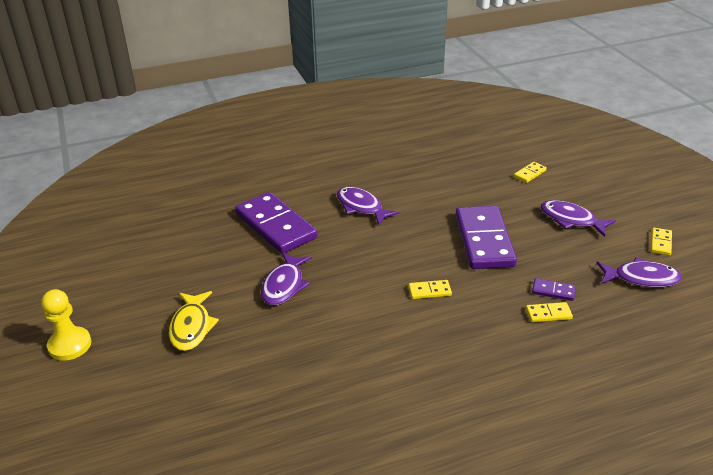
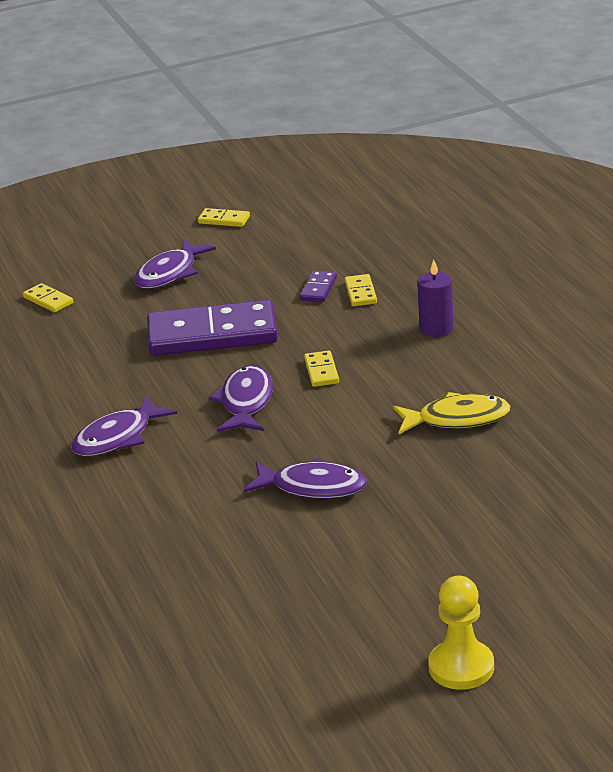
camera: 90 degrees left, 5 degrees down
yellow fish [169,291,219,351] -> yellow fish moved to [393,392,511,434]
purple domino [235,192,318,254] -> none
purple fish [597,257,682,287] -> purple fish moved to [209,365,273,432]
none -> purple candle [417,259,454,337]

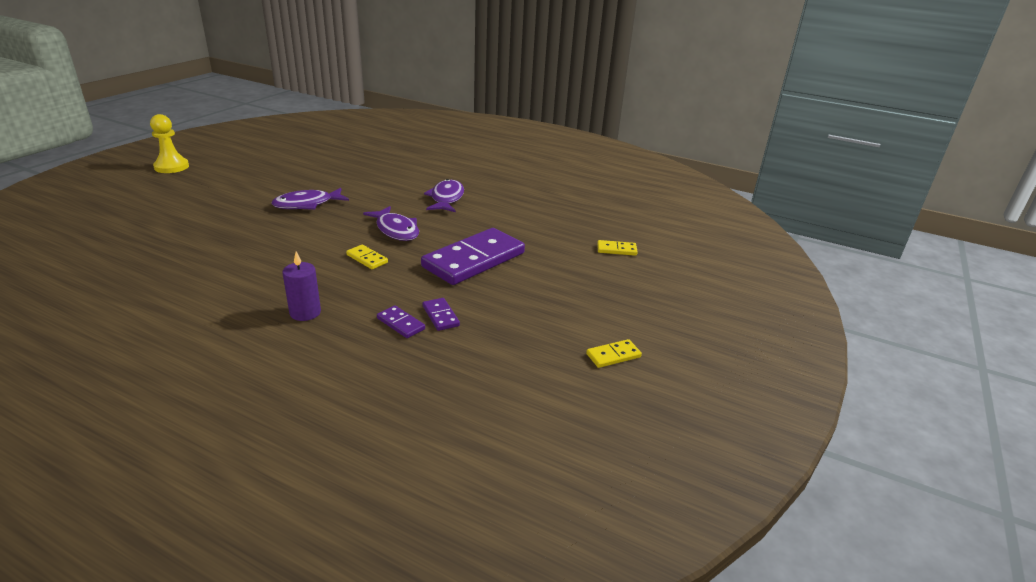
camera: 135 degrees right, 0 degrees up
purple fish [134,239,216,289] -> none
yellow domino [345,274,377,306] -> purple domino [377,305,425,338]
yellow fish [393,392,511,434] -> none

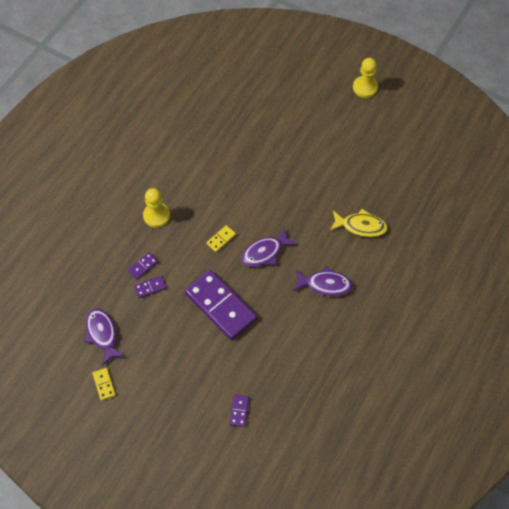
camera: 95 degrees right, 30 degrees up
purple fish [271,188,349,210] -> purple fish moved to [84,308,126,366]
purple candle [283,252,321,321] -> yellow pawn [143,188,170,228]
yellow domino [597,240,638,256] -> purple domino [230,395,249,427]
none -> yellow fish [330,209,388,237]

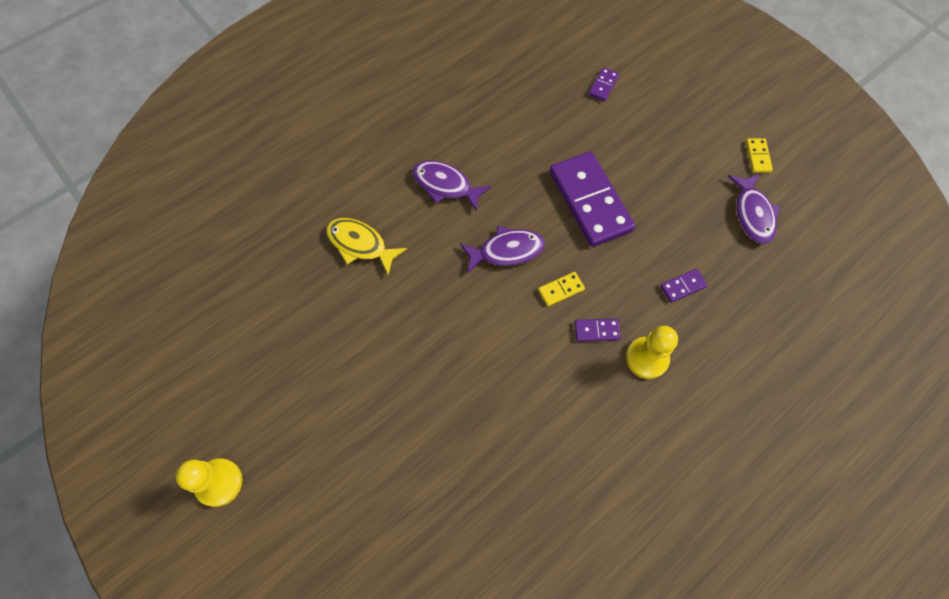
camera: 160 degrees left, 5 degrees up
purple domino [134,276,166,298] -> purple domino moved to [574,318,621,341]

